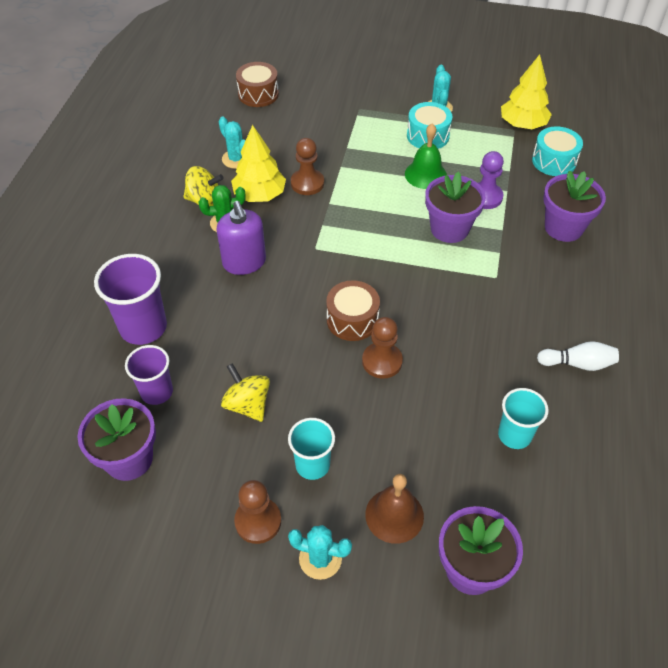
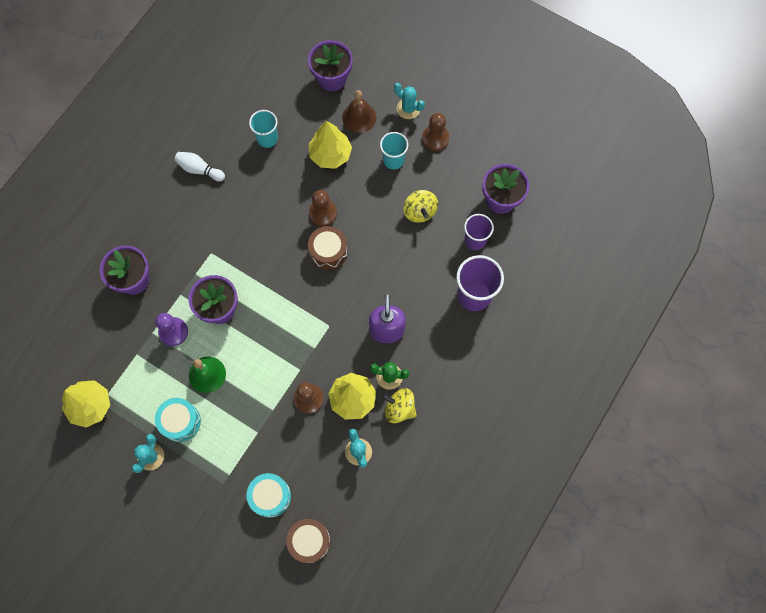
camera: 160 degrees left, 20 degrees up
turquoise drum [532,126,583,176] -> turquoise drum moved to [247,473,291,518]
none -> yellow tree [309,121,352,169]

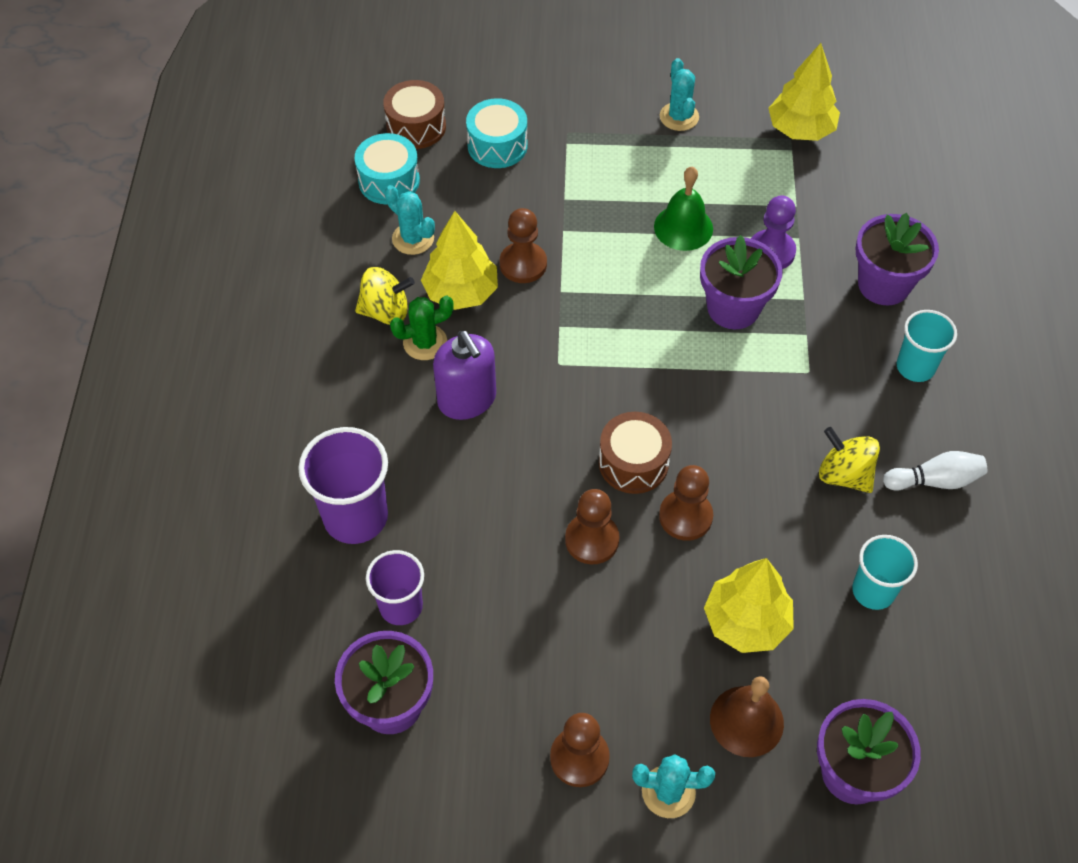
camera: 150 degrees right, 15 degrees down
turquoise drum [155,398,201,442] -> turquoise drum moved to [355,133,420,204]
turquoise cup [380,132,408,170] -> turquoise cup moved to [897,310,957,382]
yellow spinning top [403,190,438,223] -> yellow spinning top moved to [819,427,880,493]
none -> brown pawn [565,489,620,564]

